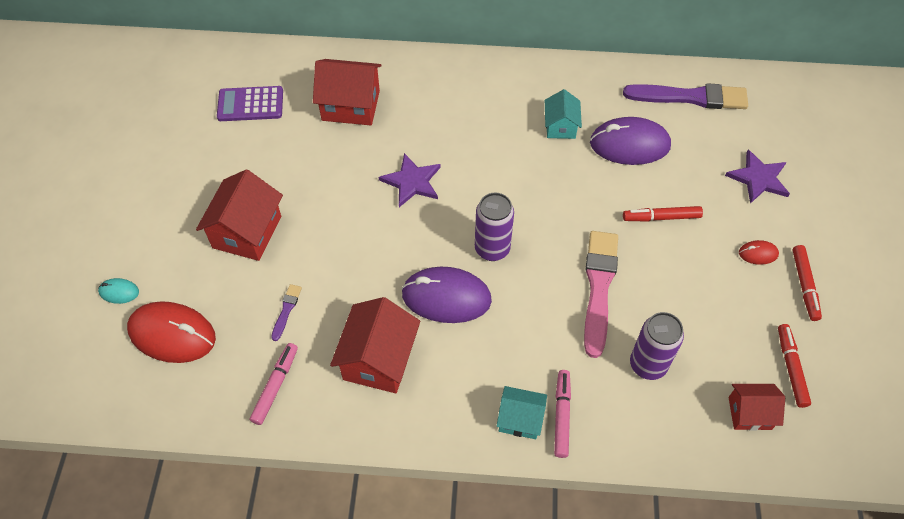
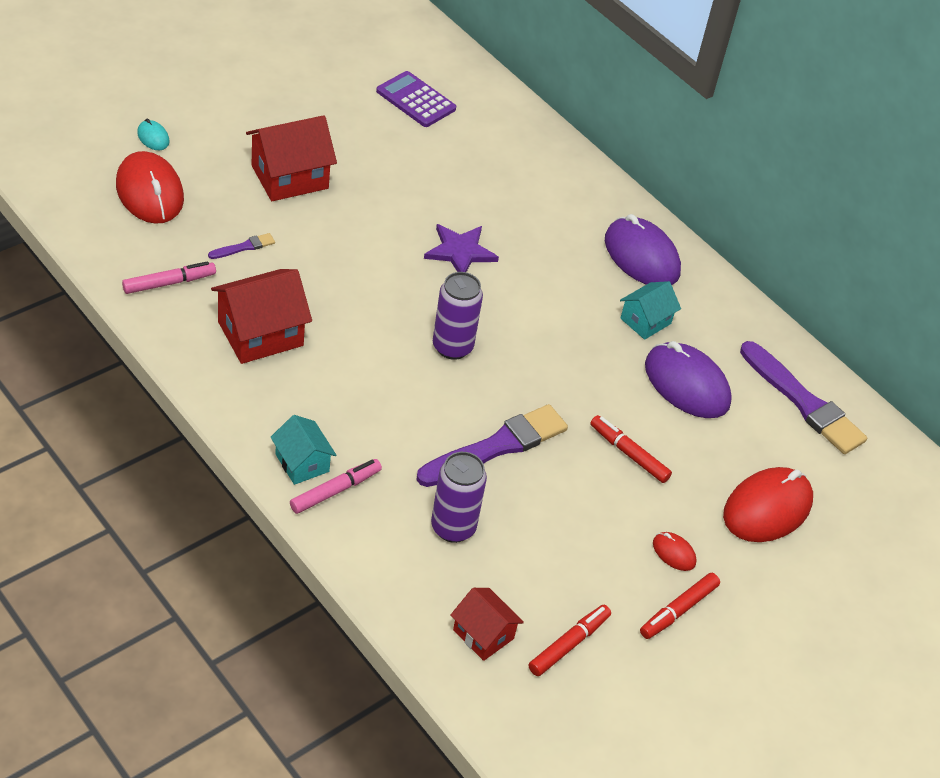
camera: 40 degrees right, 10 degrees down
red house [313,59,382,126] -> none
purple mouse [401,267,492,323] -> purple mouse moved to [605,214,681,285]
pink brush [584,231,618,358] -> purple brush [416,404,568,487]
purple star [725,150,790,204] -> red mouse [723,467,813,542]

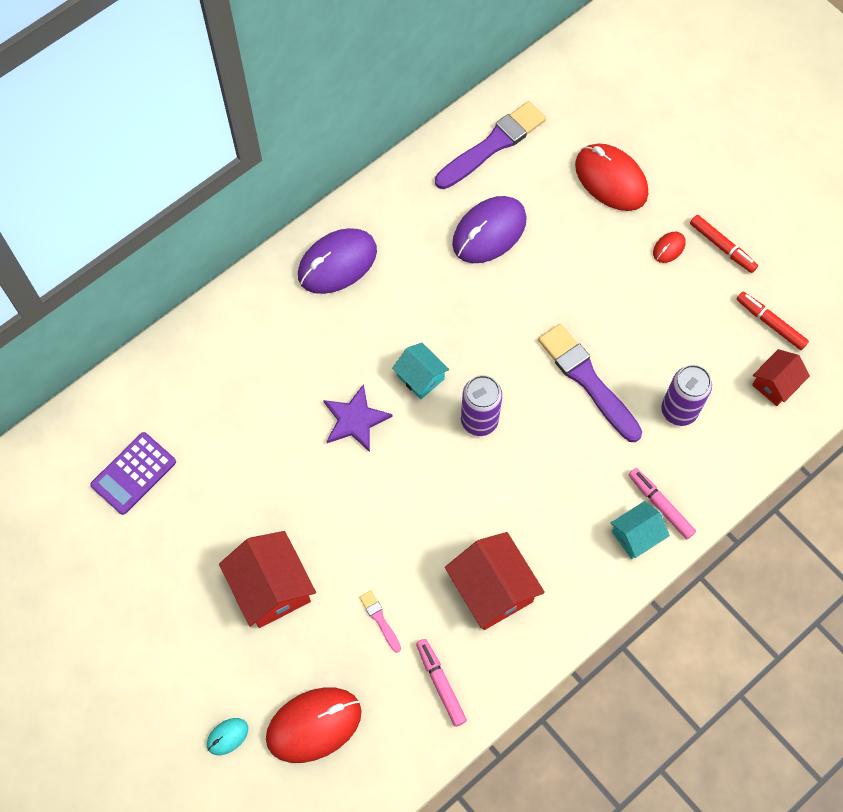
camera: 85 degrees left, 20 degrees up
purple brush [208,233,275,259] -> pink brush [359,590,401,653]
red marker [590,415,672,483] -> none
turquoise house [620,281,681,340] -> turquoise house moved to [392,343,449,399]

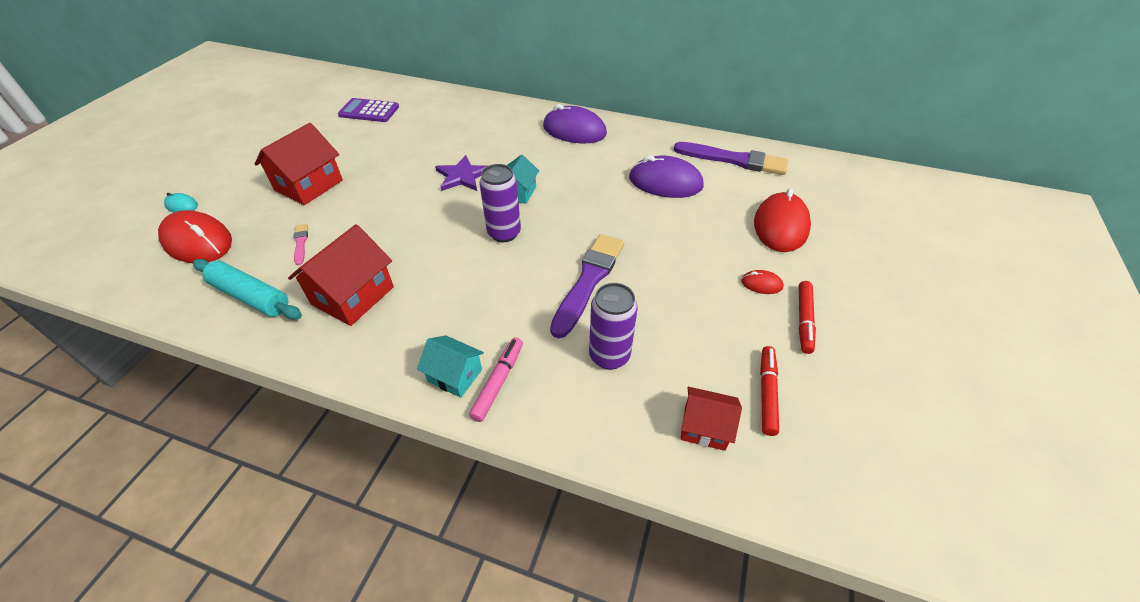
camera: 60 degrees right, 20 degrees down
pink brush [359,590,401,653] -> pink brush turned 45 degrees counterclockwise [293,224,308,265]
pink marker [416,639,467,727] -> turquoise rolling pin [193,259,302,320]

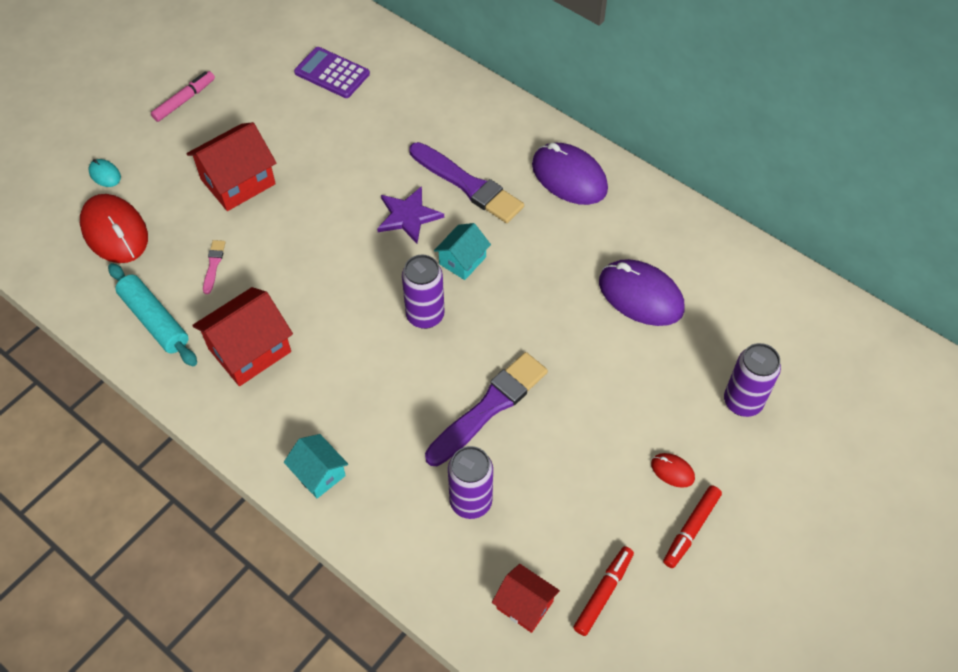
camera: 20 degrees right, 10 degrees up
pink marker [469,337,523,422] -> pink marker moved to [151,71,215,122]
purple brush [674,142,788,175] -> purple brush moved to [409,142,524,223]
red mouse [754,188,811,252] -> purple can [724,343,781,417]

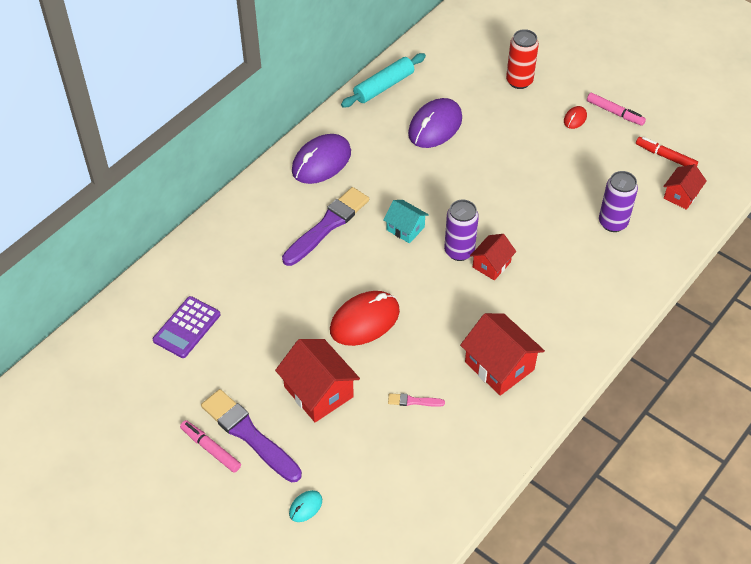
camera: 90 degrees left, 5 degrees down
red mouse [80,194,148,263] -> red mouse moved to [330,291,400,346]
turquoise rolling pin [108,263,197,366] -> turquoise rolling pin moved to [341,53,426,107]
turquoise house [284,434,348,498] -> none
purple star [377,186,444,244] -> none
purple brush [425,352,548,466] -> purple brush moved to [201,389,302,482]
red marker [663,485,722,568] -> pink marker [587,93,646,126]
purple can [724,343,781,417] -> red can [506,29,539,89]
none -> red house [470,234,516,280]

